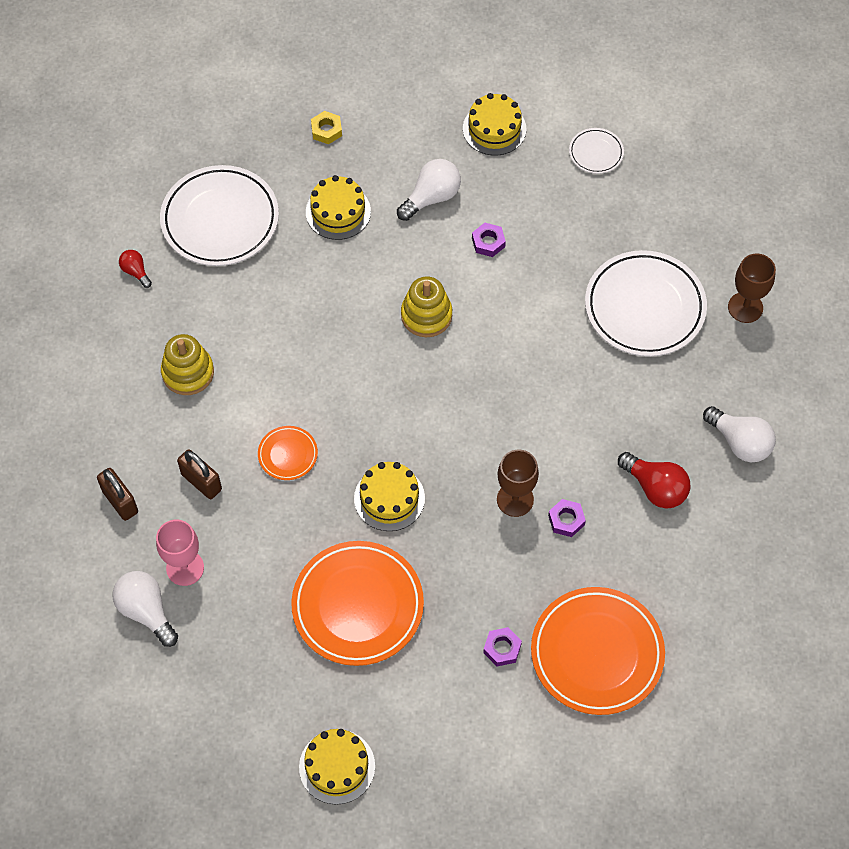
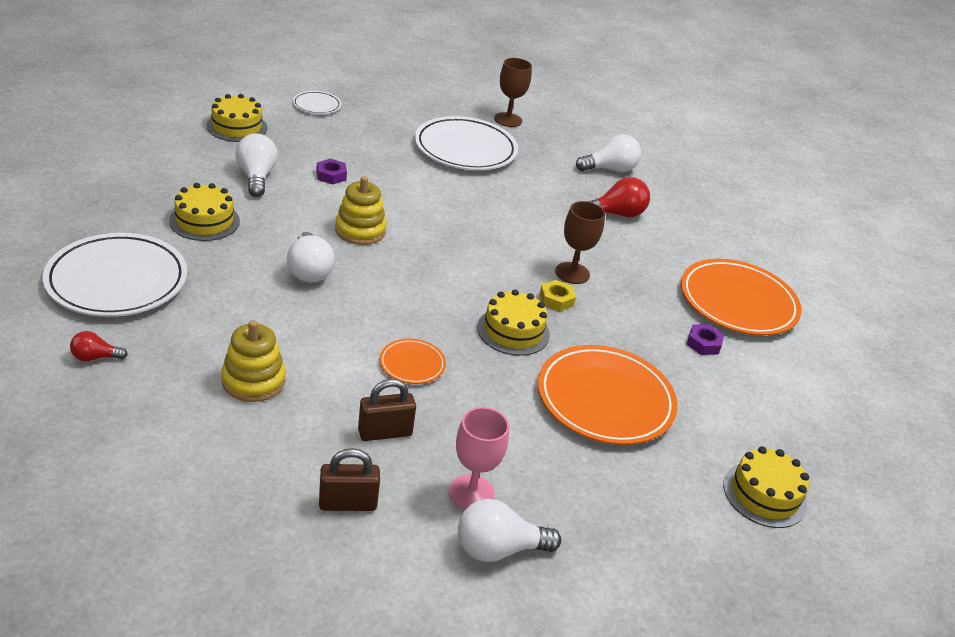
camera: 65 degrees left, 25 degrees down
yellow nut [311,111,342,144] -> yellow nut moved to [540,280,576,312]
purple nut [548,499,586,537] -> none
none -> white light bulb [287,232,335,283]

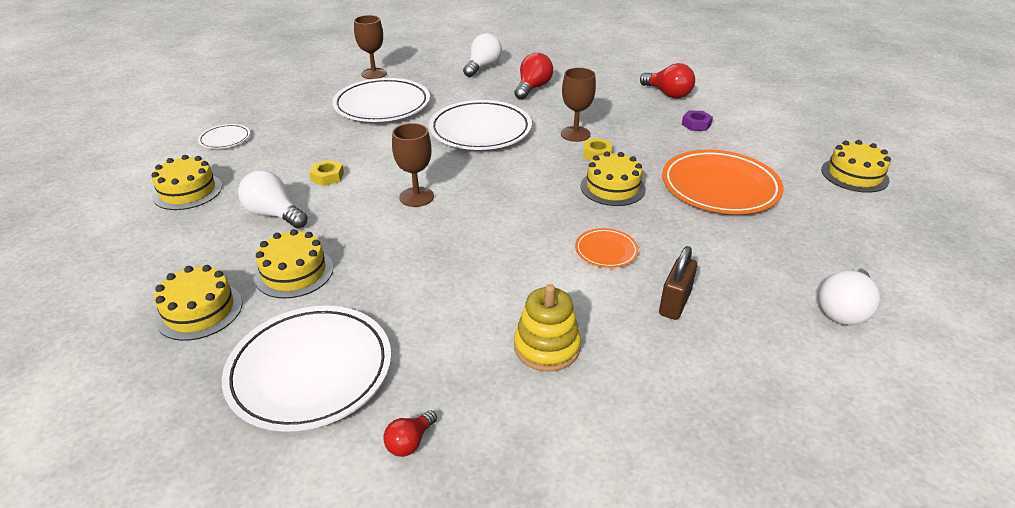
camera: 40 degrees left, 0 degrees up
white light bulb [287,232,335,283] -> none
purple nut [316,158,347,184] -> yellow nut [309,160,344,186]
brown padlock [319,448,380,511] -> none
yellow stacking toy [335,176,387,245] -> brown goblet [392,123,434,207]
pink goblet [449,407,509,510] -> none
orange plate [681,259,802,336] -> red light bulb [640,63,695,98]
none -> yellow cake [154,265,243,341]
none -> white plate [429,100,532,150]

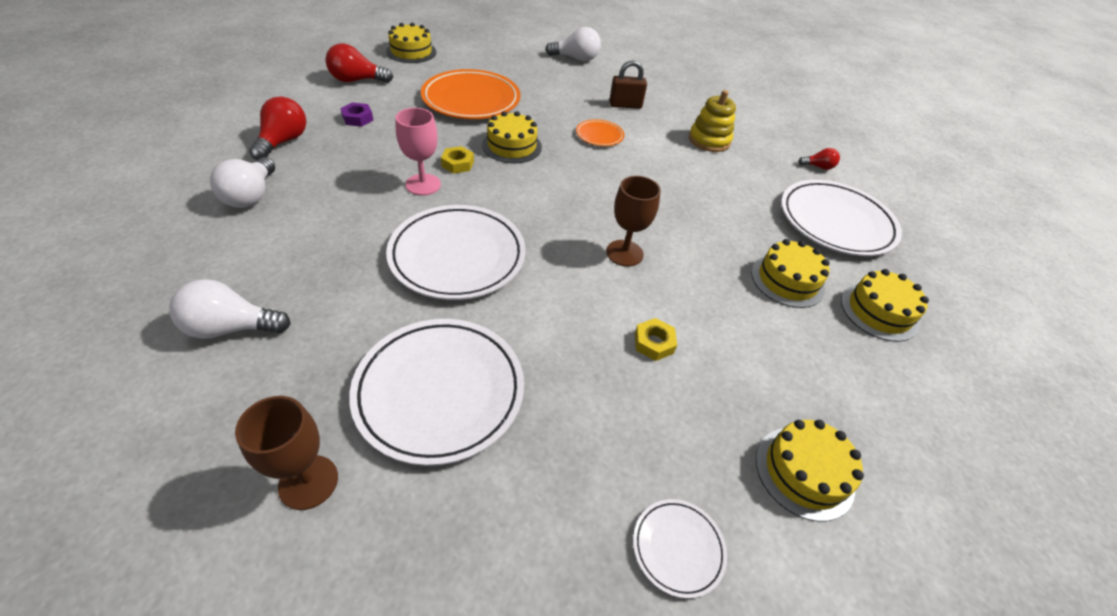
camera: 125 degrees left, 10 degrees up
white light bulb [238,170,308,228] -> white light bulb moved to [210,157,275,208]
red light bulb [514,53,553,100] -> red light bulb moved to [326,43,393,83]
brown goblet [561,68,596,142] -> pink goblet [396,108,441,196]

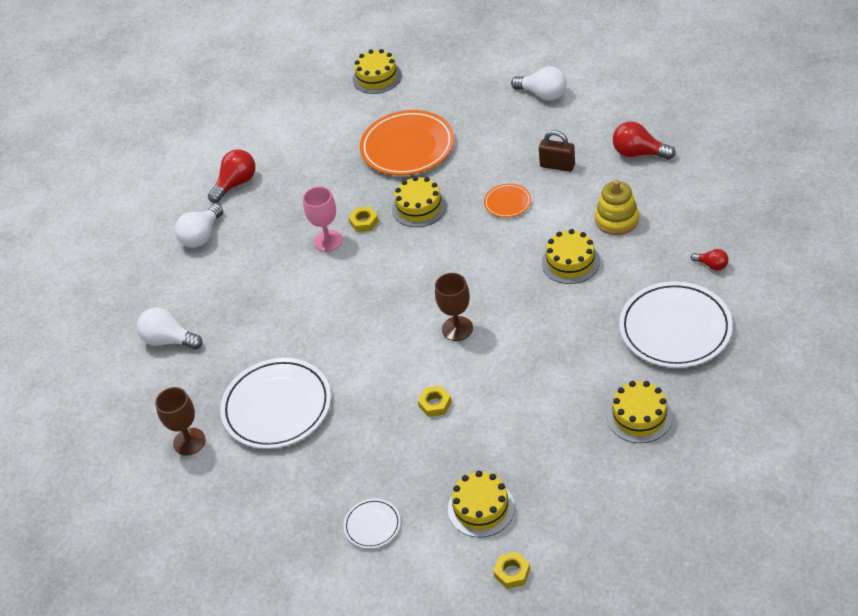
camera: 35 degrees right, 0 degrees up
red light bulb [326,43,393,83] -> red light bulb moved to [613,122,676,159]
purple nut [340,102,373,127] -> none
white plate [386,205,526,300] -> none
yellow cake [751,239,830,308] -> yellow cake moved to [542,229,600,284]
none -> yellow nut [493,552,530,589]

